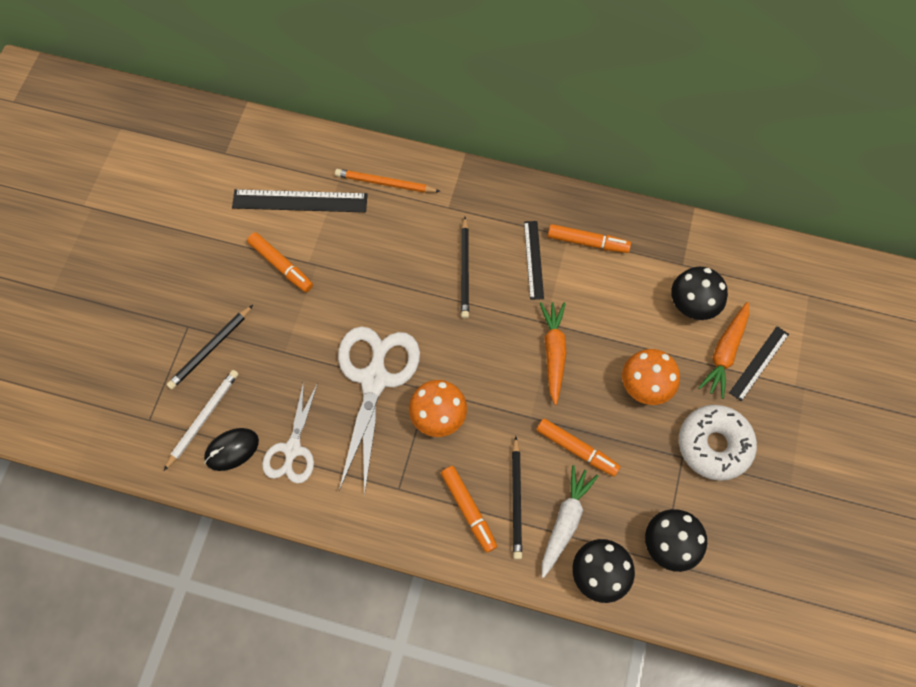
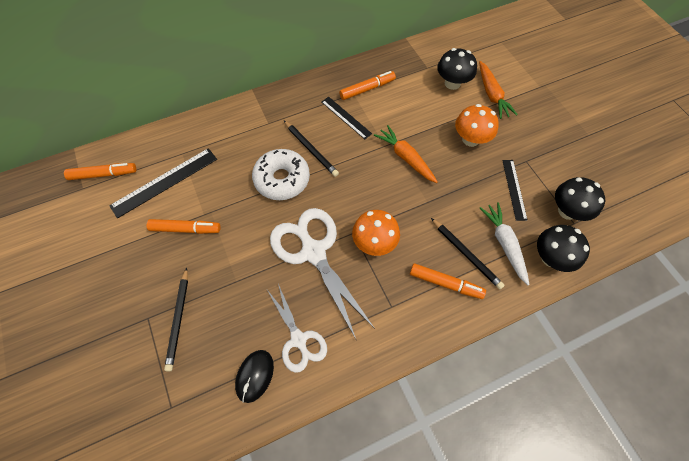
camera: 40 degrees left, 5 degrees down
white pencil [164,370,239,471] -> none
orange pencil [335,169,441,193] -> none
orange marker [536,418,621,476] -> orange marker moved to [64,163,136,180]
white donut [679,405,757,481] -> white donut moved to [252,149,310,200]
black ruler [729,326,789,401] -> black ruler moved to [502,160,527,221]

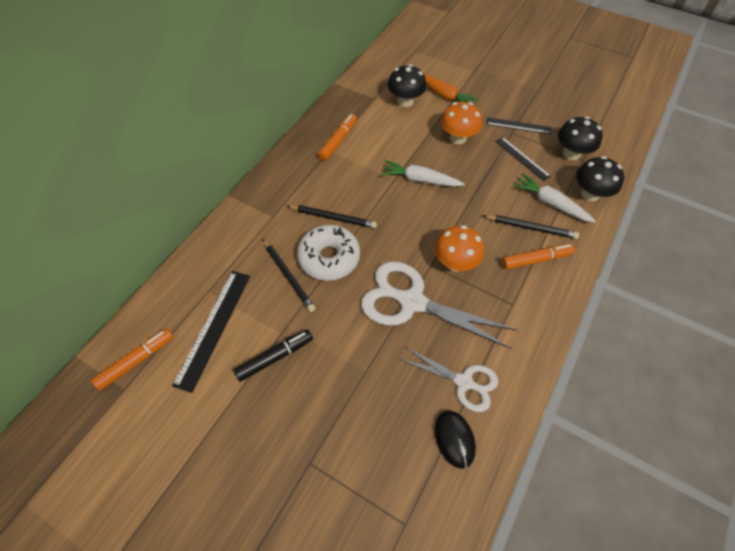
camera: 35 degrees left, 5 degrees down
orange marker [147,219,221,234] -> black marker [233,329,313,382]
black pencil [164,267,188,372] -> black pencil moved to [263,239,316,312]
black ruler [321,97,372,139] -> black ruler moved to [486,117,551,134]
orange carrot [374,125,438,183] -> white carrot [381,160,465,187]

